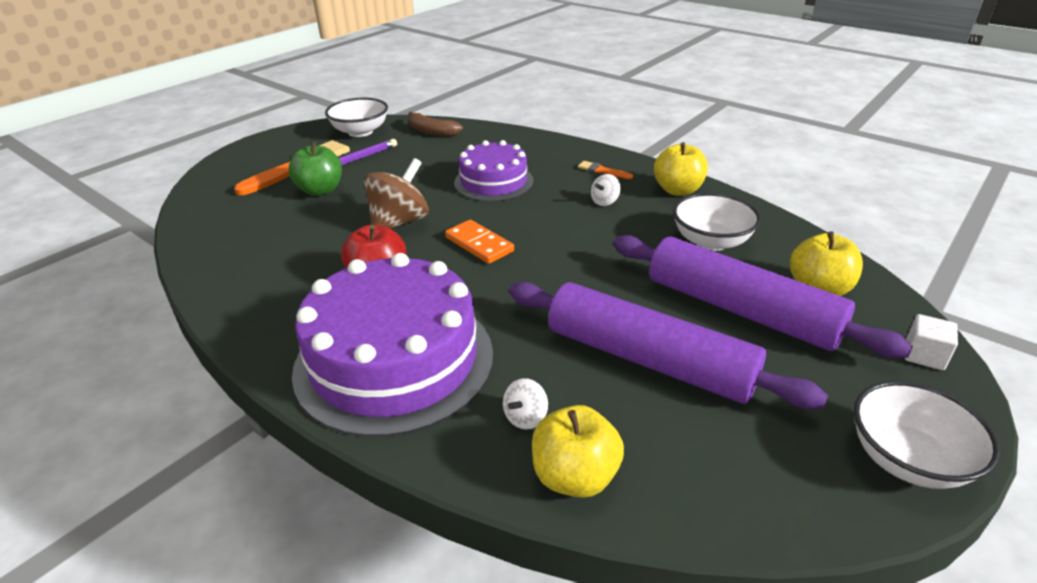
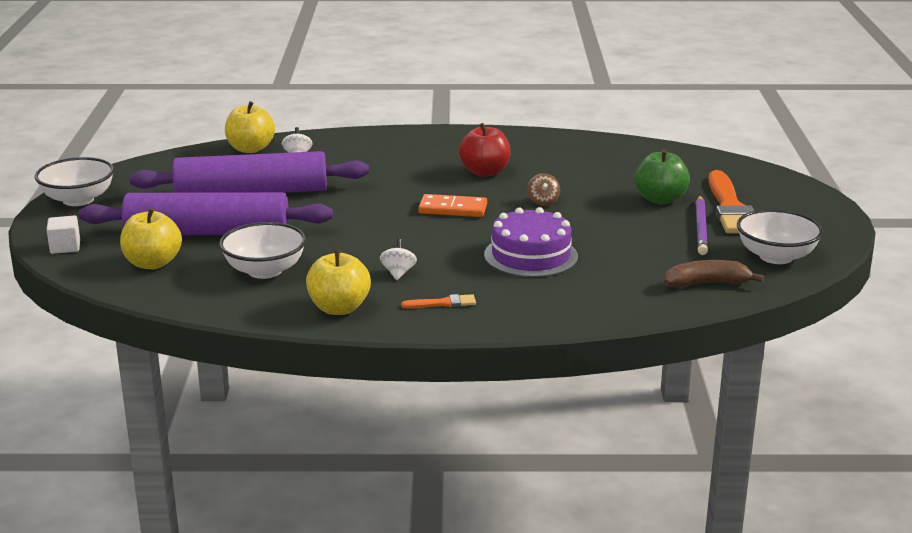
camera: 140 degrees right, 10 degrees down
purple cake [292,253,493,437] -> none
brown spinning top [364,158,429,229] -> brown spinning top [527,173,560,206], size x0.48

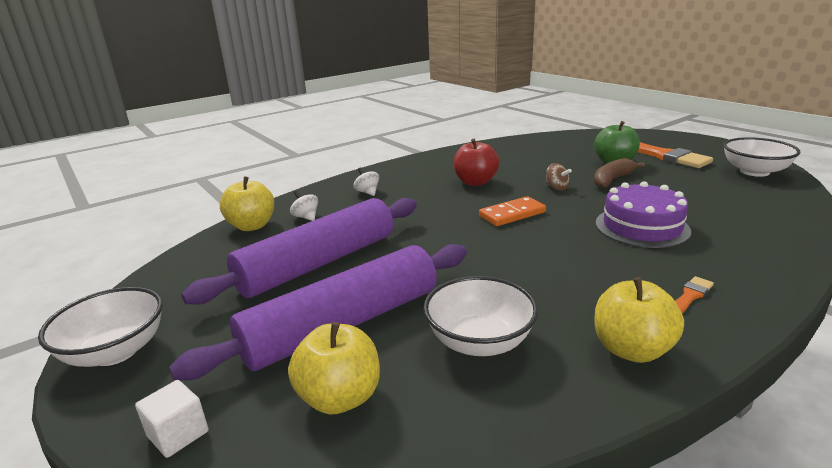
camera: 35 degrees left, 0 degrees up
white spinning top [380,238,417,280] -> white spinning top moved to [353,168,379,196]
brown banana [664,260,764,288] -> brown banana moved to [594,158,645,188]
purple pencil [696,196,708,255] -> none

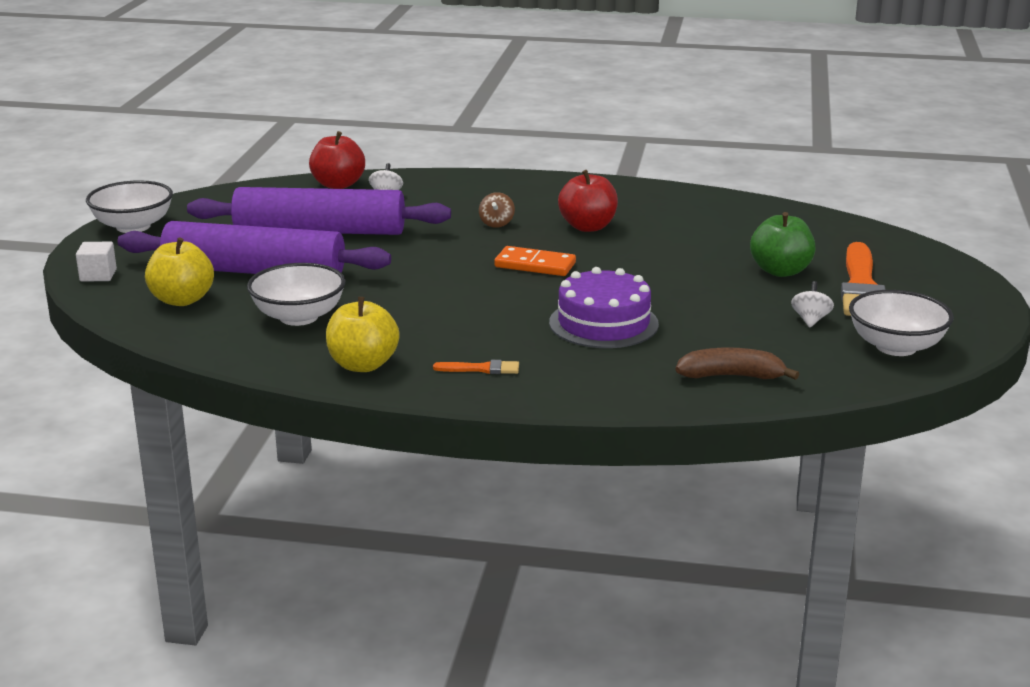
camera: 45 degrees right, 0 degrees up
yellow apple [220,176,274,231] -> red apple [309,131,365,189]
white spinning top [353,168,379,196] -> white spinning top moved to [791,281,834,327]
brown spinning top [545,163,572,190] -> brown spinning top moved to [479,192,515,228]
brown banana [594,158,645,188] -> brown banana moved to [676,347,799,380]

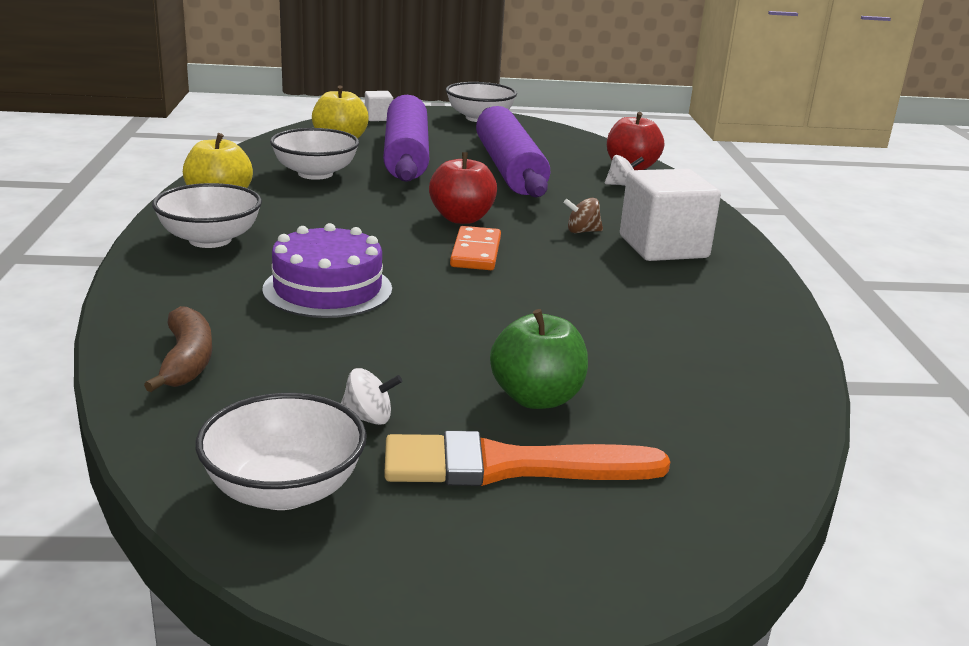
camera: 75 degrees right, 0 degrees up
orange brush [433,360,519,374] -> white bowl [152,183,262,248]
red apple [558,170,618,232] -> red apple moved to [429,152,497,224]
none -> white cube [620,169,721,261]

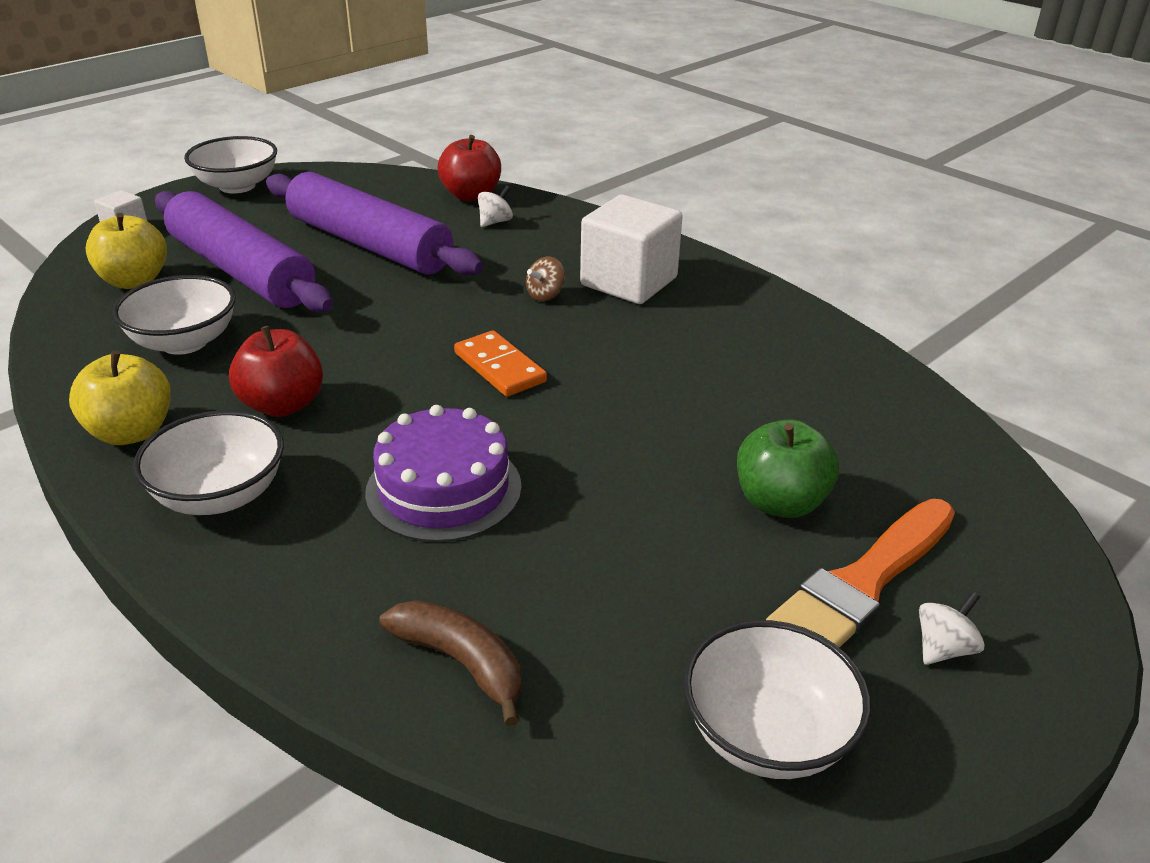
camera: 40 degrees left, 10 degrees up
white spinning top [341,368,402,425] -> white spinning top moved to [919,591,985,665]
red apple [429,152,497,224] -> red apple moved to [229,326,323,417]

